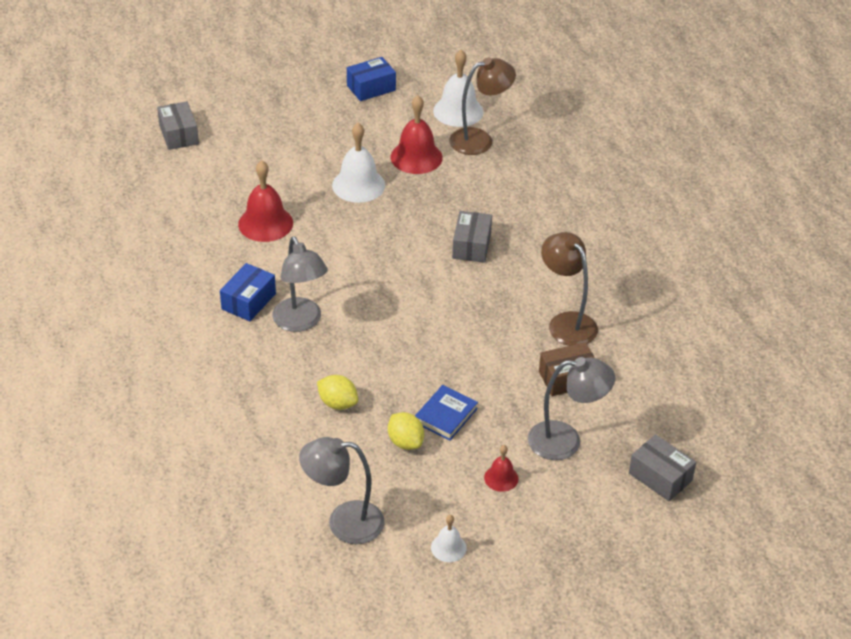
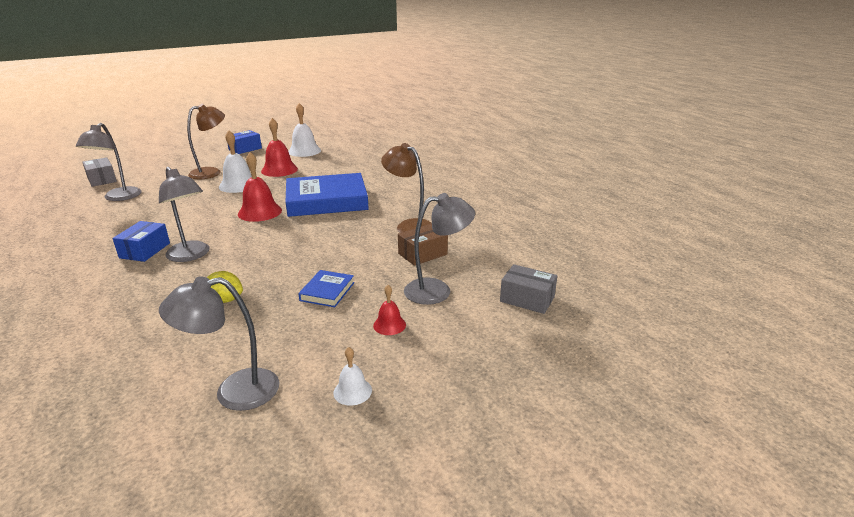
camera: 15 degrees left, 15 degrees down
red bell [238,160,293,242] -> red bell moved to [238,152,282,222]
yellow lemon [388,412,424,450] -> none
brown lamp [449,58,516,155] -> brown lamp moved to [187,104,225,179]
grey box [452,211,492,263] -> blue book [286,173,369,217]
none -> grey lamp [76,123,142,201]

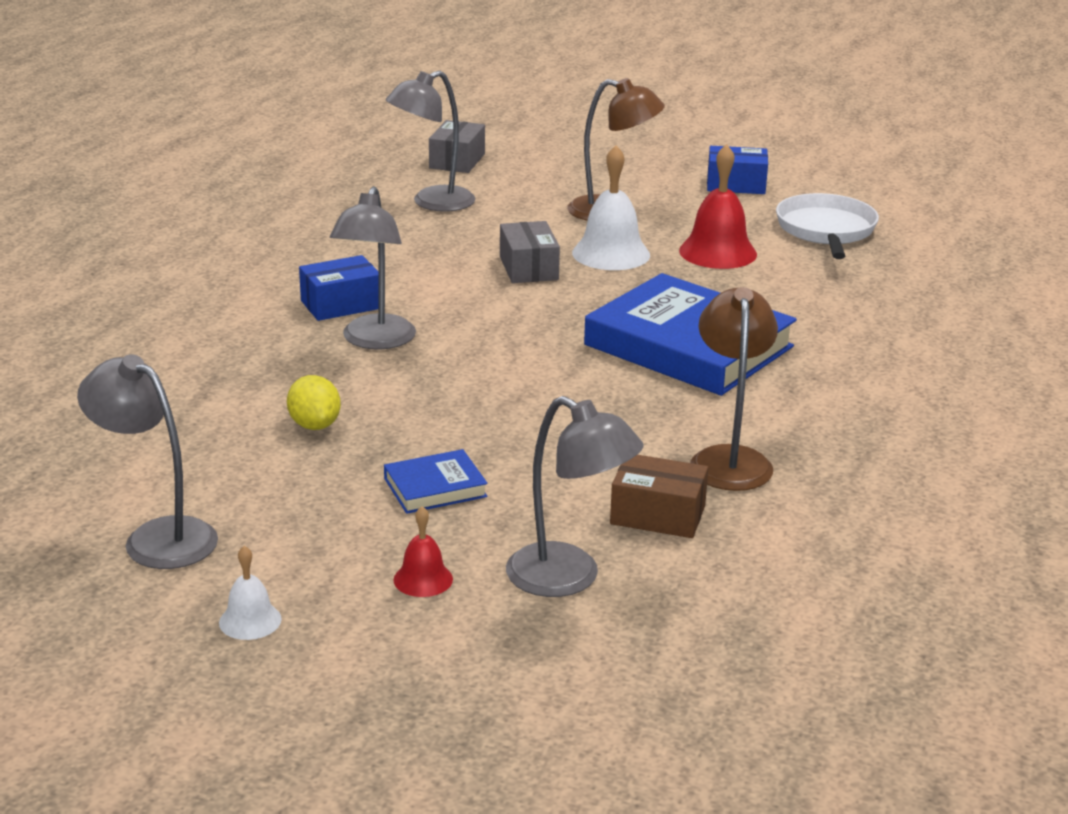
camera: 50 degrees right, 0 degrees up
red bell [238,152,282,222] -> none
white bell [288,103,321,157] -> white pan [776,193,879,259]
grey box [500,264,557,314] -> grey box moved to [500,221,560,283]

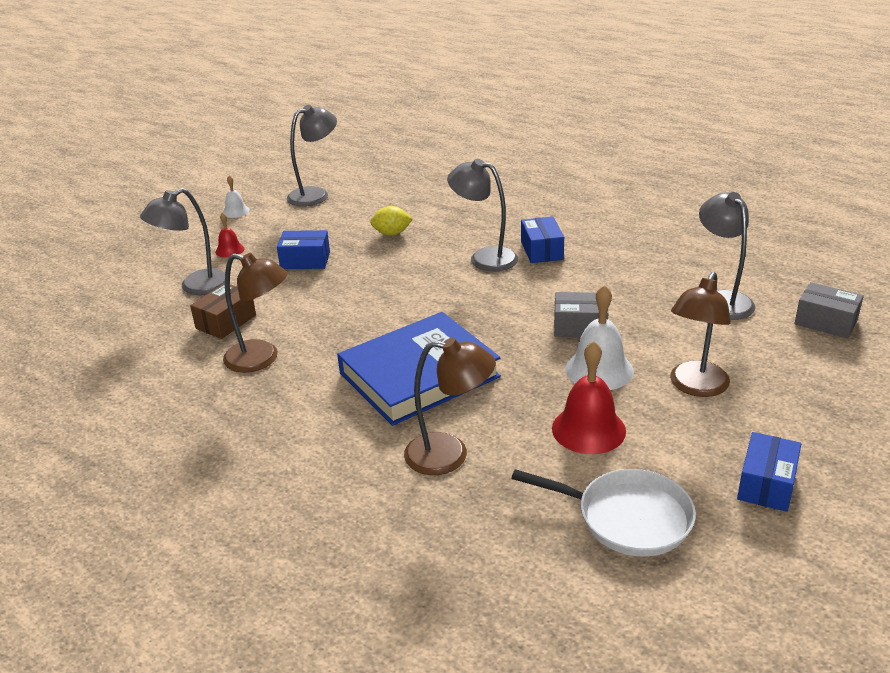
camera: 110 degrees right, 5 degrees up
blue book [384,449,488,514] -> blue box [277,230,330,269]
none -> brown lamp [404,338,496,475]

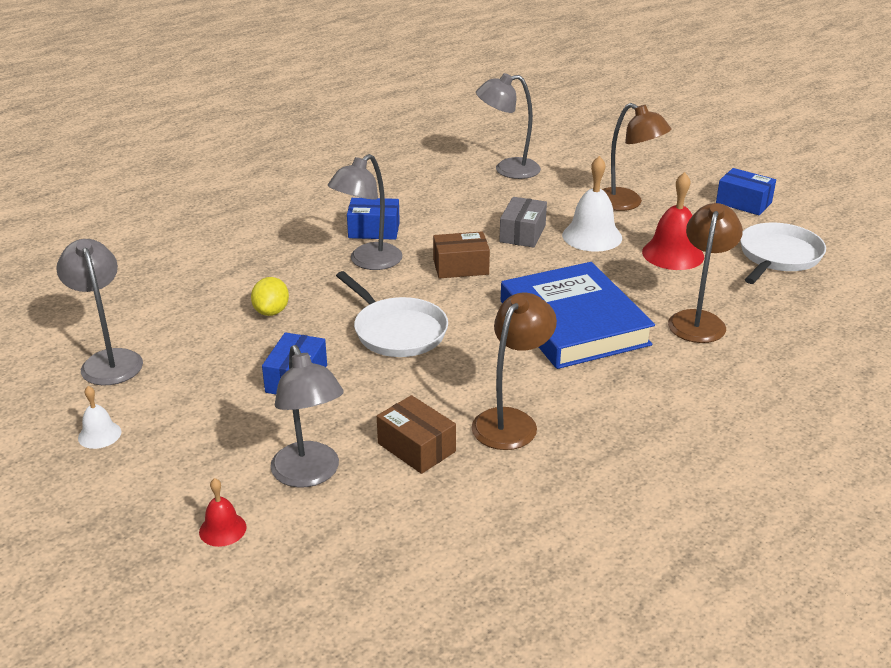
camera: 80 degrees left, 0 degrees up
red bell [215,212,245,258] -> red bell moved to [199,478,247,547]
grey box [795,282,864,338] -> none
none -> white pan [336,271,448,357]
none -> brown box [433,231,490,278]

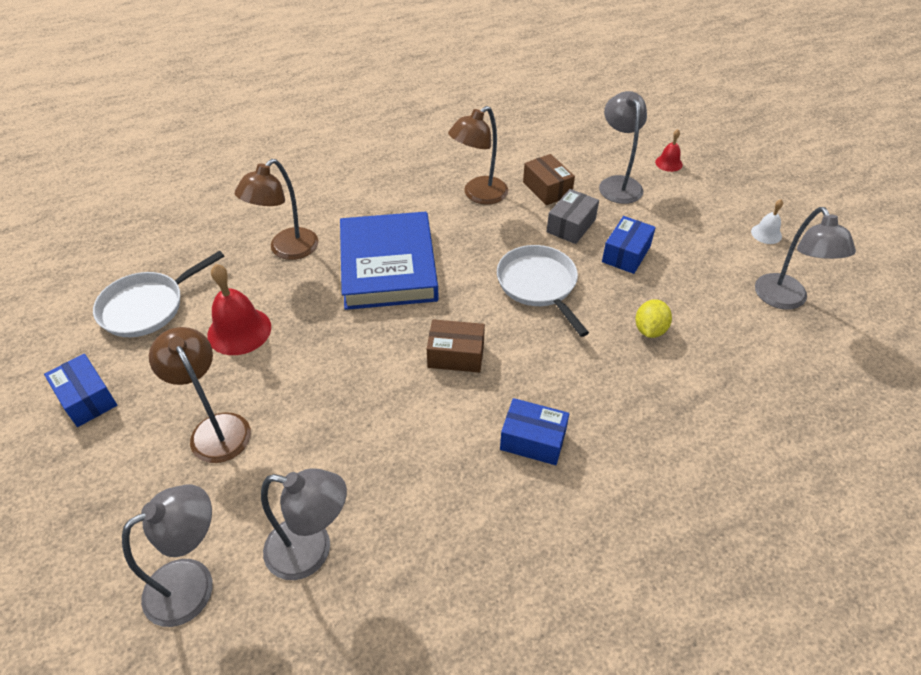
camera: 165 degrees left, 15 degrees up
grey lamp [328,154,402,270] -> grey lamp moved to [122,484,213,627]
grey box [499,197,547,248] -> grey box moved to [547,189,599,244]
white bell [562,156,622,252] -> none

